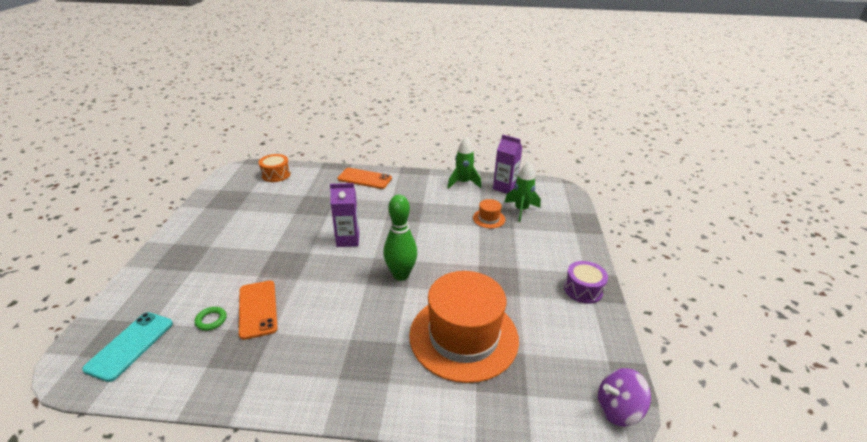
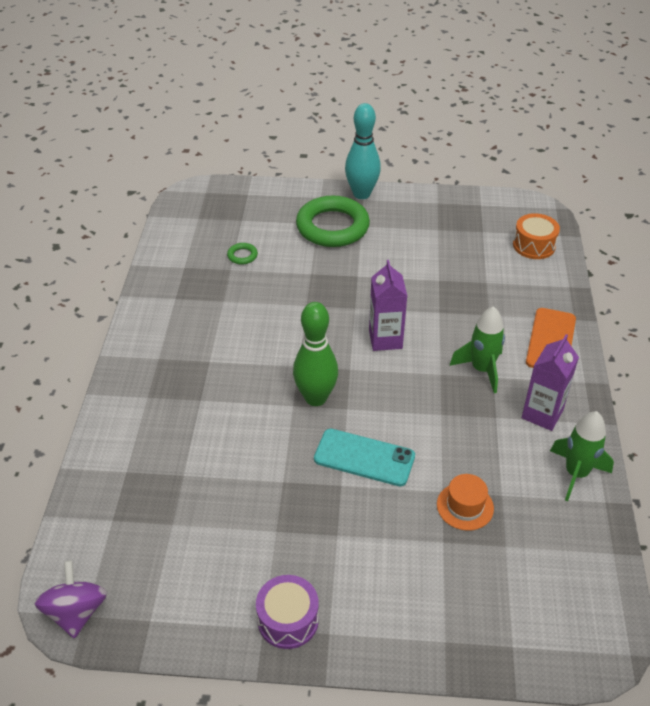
camera: 90 degrees right, 10 degrees up
turquoise phone [82,312,173,382] -> turquoise phone moved to [314,429,415,486]
orange phone [239,281,278,340] -> none
orange hat [409,271,519,383] -> none
purple carton [493,134,523,194] -> purple carton moved to [522,334,579,431]
green rocket [504,162,541,222] -> green rocket moved to [450,306,505,393]
none -> green ring [296,196,370,247]
none -> turquoise bowling pin [345,103,381,199]

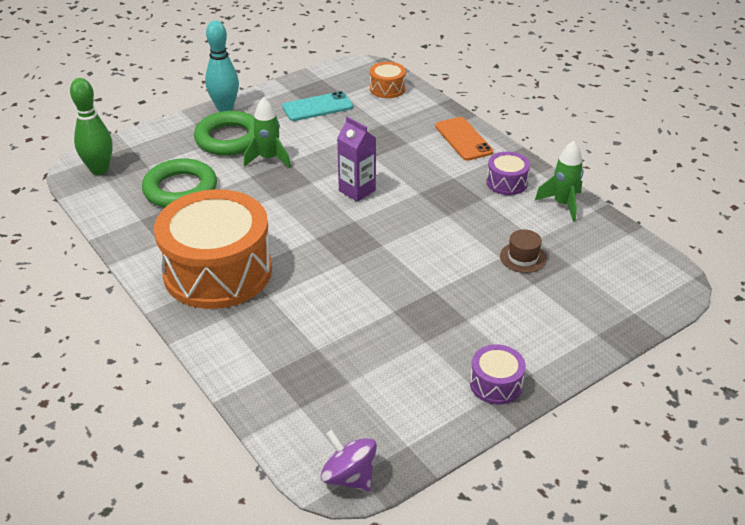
camera: 40 degrees left, 5 degrees down
green ring [227,243,258,265] -> green ring [142,158,217,208], size x2.50
green bowling pin [293,302,338,406] -> green bowling pin moved to [70,78,113,175]
turquoise phone [314,429,415,486] -> turquoise phone moved to [282,91,353,121]
orange hat [437,474,494,531] -> brown hat [500,229,547,273]
green rocket [450,306,505,393] -> green rocket moved to [244,97,291,168]
purple carton [522,334,579,431] -> purple drum [486,152,530,195]
none -> orange drum [154,189,272,309]

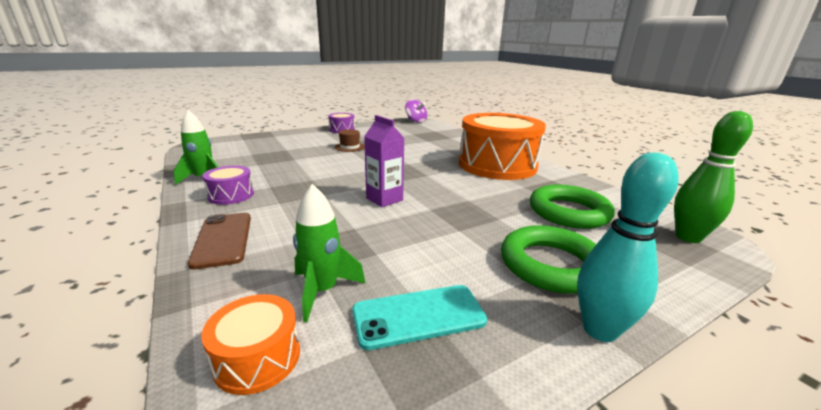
camera: 175 degrees left, 15 degrees down
green rocket [244,97,291,168] -> green rocket moved to [293,184,365,322]
orange phone [435,117,493,161] -> brown phone [188,213,251,270]
brown hat [500,229,547,273] -> brown hat moved to [335,129,365,152]

